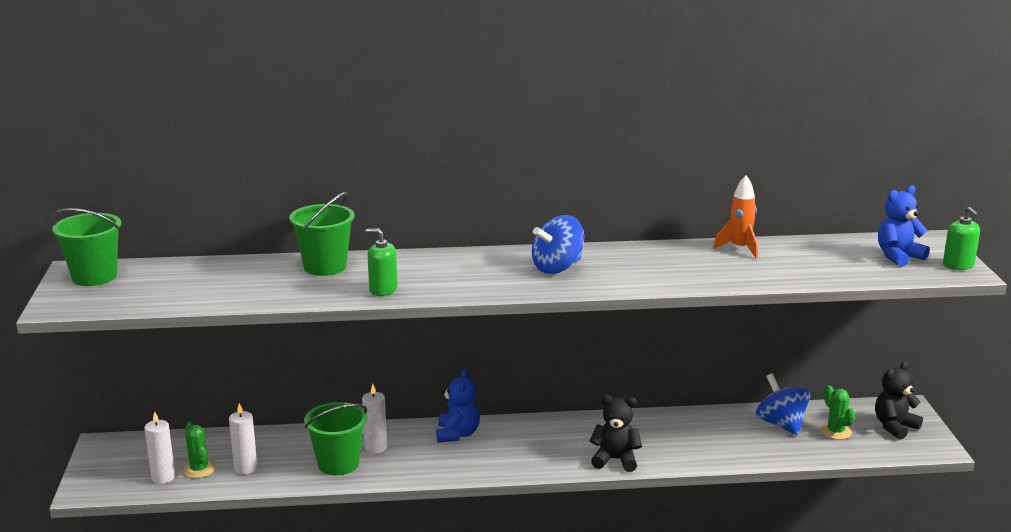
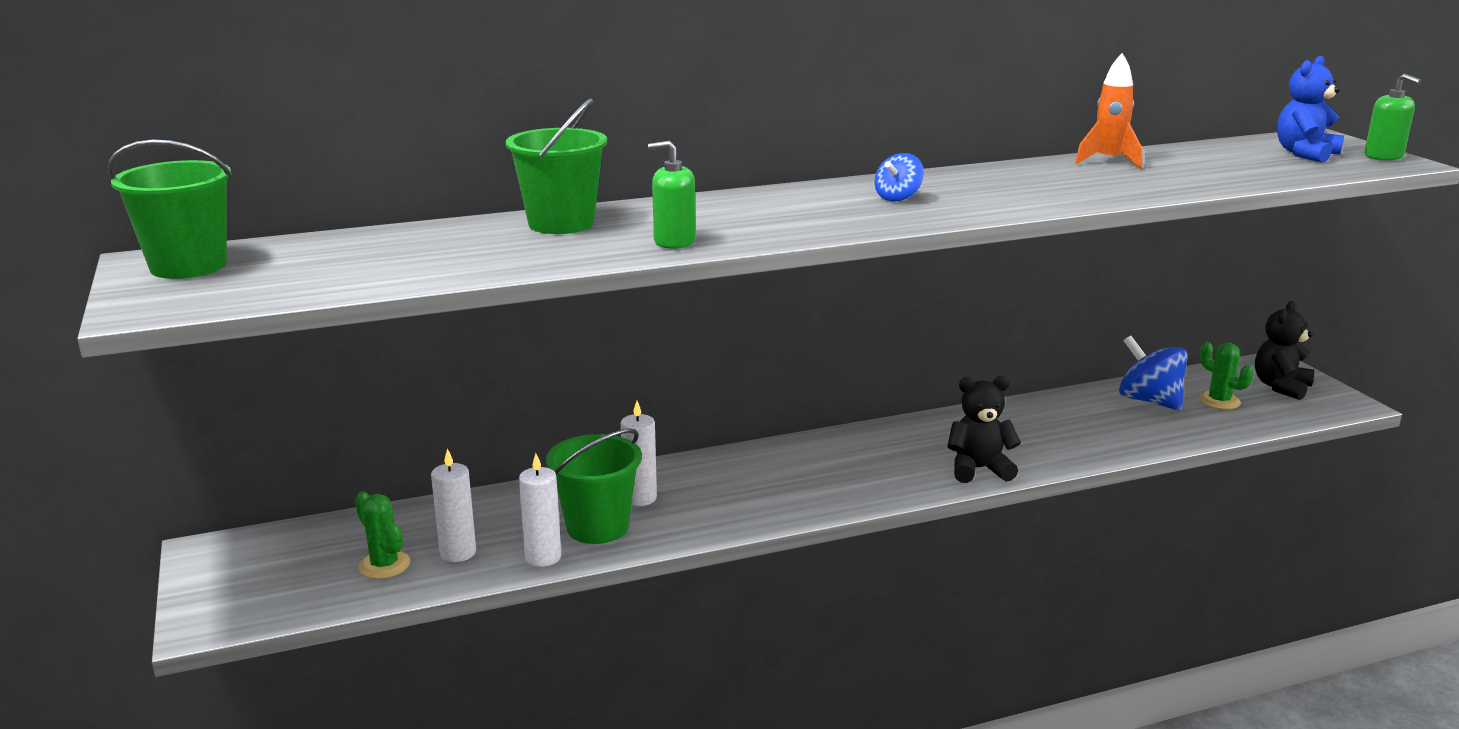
camera: 15 degrees left, 0 degrees up
white candle [144,411,175,484] -> white candle moved to [519,453,561,567]
blue teddy bear [436,369,480,443] -> none
blue spinning top [532,215,584,274] -> blue spinning top [874,153,924,202], size x0.57

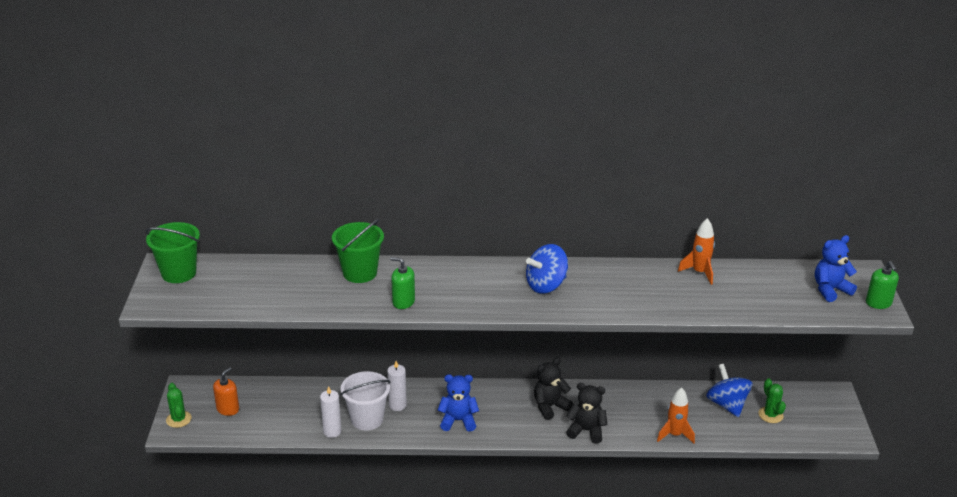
camera: 20 degrees right, 10 degrees up
green cactus [355,491,410,579] -> green cactus moved to [166,383,192,428]
white candle [431,448,476,562] -> none
green bucket [546,429,642,544] -> white bucket [341,371,390,430]
blue spinning top [874,153,924,202] -> blue spinning top [526,244,568,294], size x1.75
black teddy bear [1255,301,1314,400] -> black teddy bear moved to [534,358,573,420]
none -> orange soap dispenser [213,367,239,416]
none -> blue teddy bear [438,374,479,432]
none -> orange rocket [657,387,695,443]

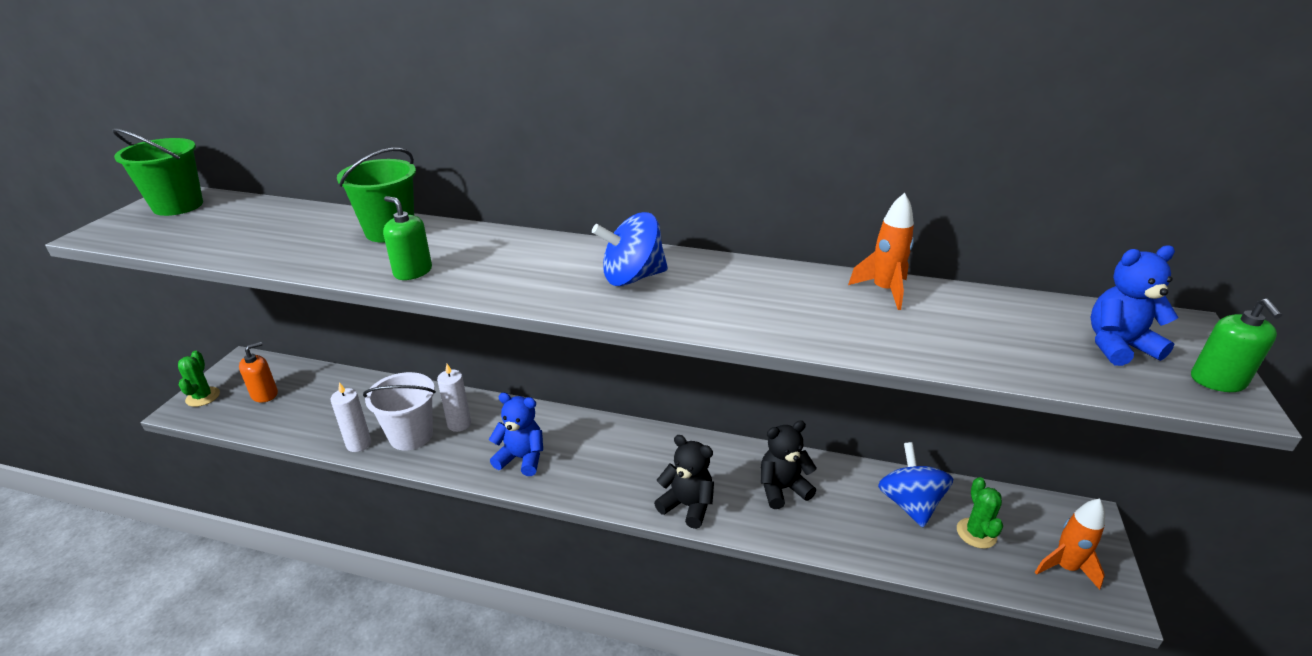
camera: 15 degrees right, 0 degrees up
black teddy bear [534,358,573,420] -> black teddy bear moved to [761,421,817,509]
orange rocket [657,387,695,443] -> orange rocket moved to [1035,499,1105,590]

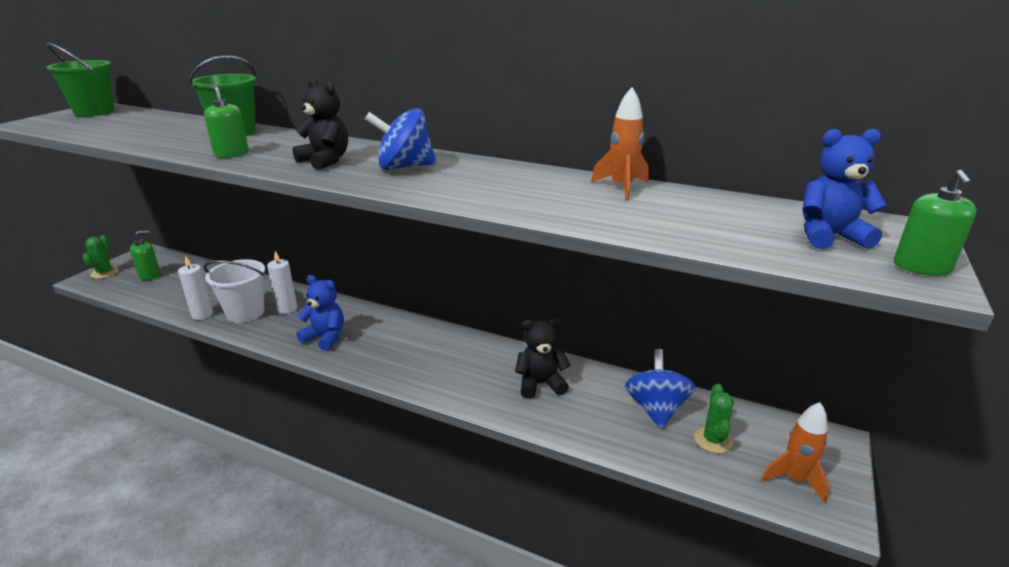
camera: 10 degrees right, 5 degrees down
orange soap dispenser [239,342,278,403] -> green soap dispenser [130,230,161,280]
black teddy bear [654,435,714,529] -> black teddy bear moved to [293,78,348,170]

